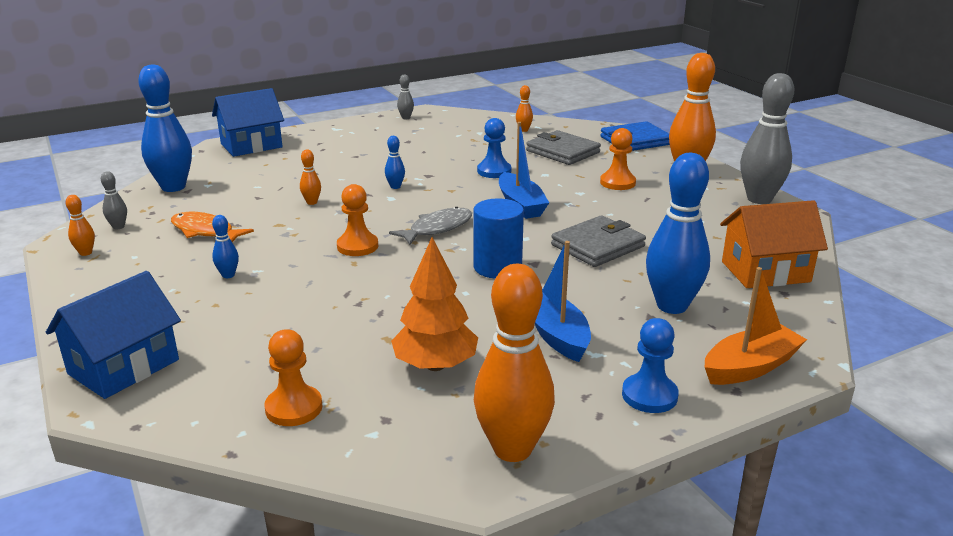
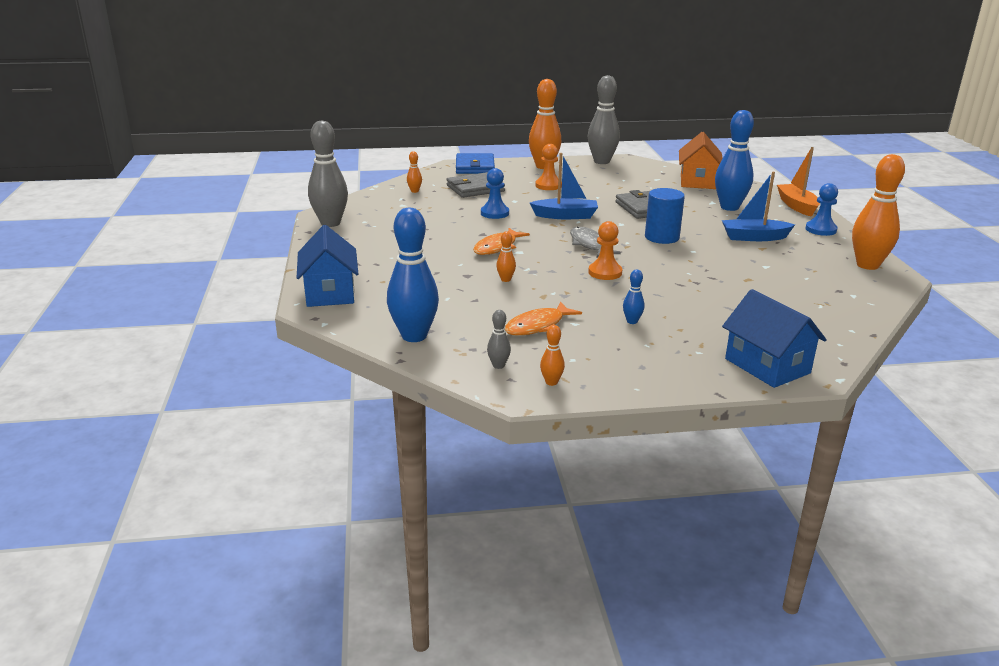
camera: 70 degrees left, 0 degrees up
orange pawn [265,329,322,426] -> none
blue bowling pin [385,136,405,189] -> orange fish [473,228,530,255]
orange tree [391,237,478,371] -> none
grey bowling pin [397,74,414,119] -> grey bowling pin [308,121,348,227], size x2.30

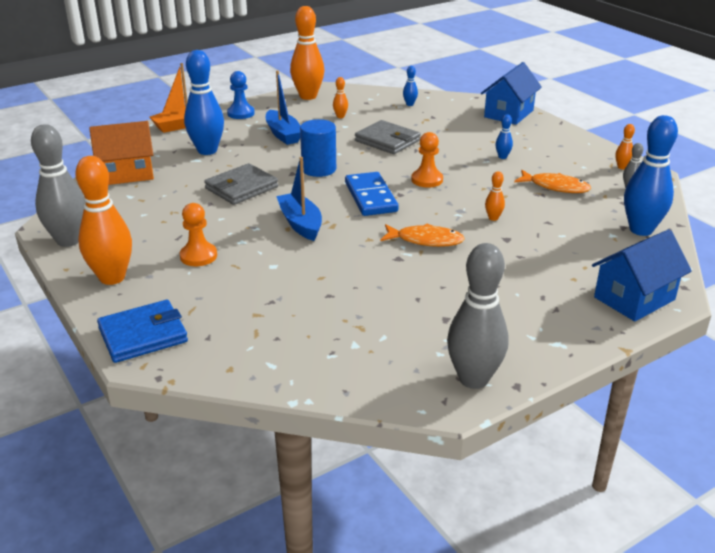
camera: 115 degrees left, 5 degrees up
orange bowling pin [407,151,422,193] -> orange bowling pin moved to [333,77,348,118]
grey wallet [446,172,505,198] -> grey wallet moved to [355,120,421,154]
blue pawn [481,168,509,219] -> none
grey fish [570,227,621,258] -> blue domino [345,172,399,216]
none -> blue bowling pin [403,66,418,106]

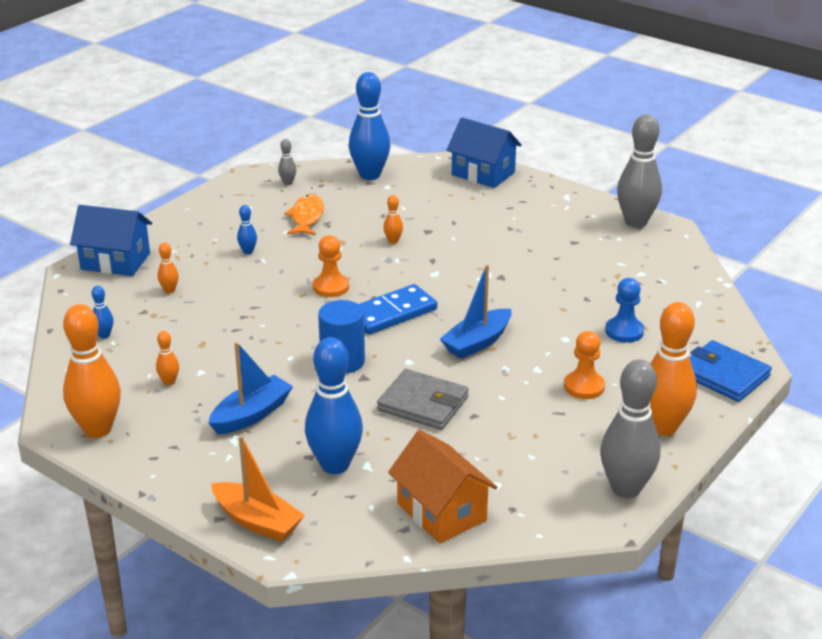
camera: 110 degrees left, 0 degrees up
blue pawn [227,71,255,119] -> blue pawn moved to [605,278,644,343]
grey wallet [355,120,421,154] -> none
orange fish [381,223,465,247] -> none
orange bowling pin [615,124,635,169] -> orange bowling pin moved to [158,242,179,293]

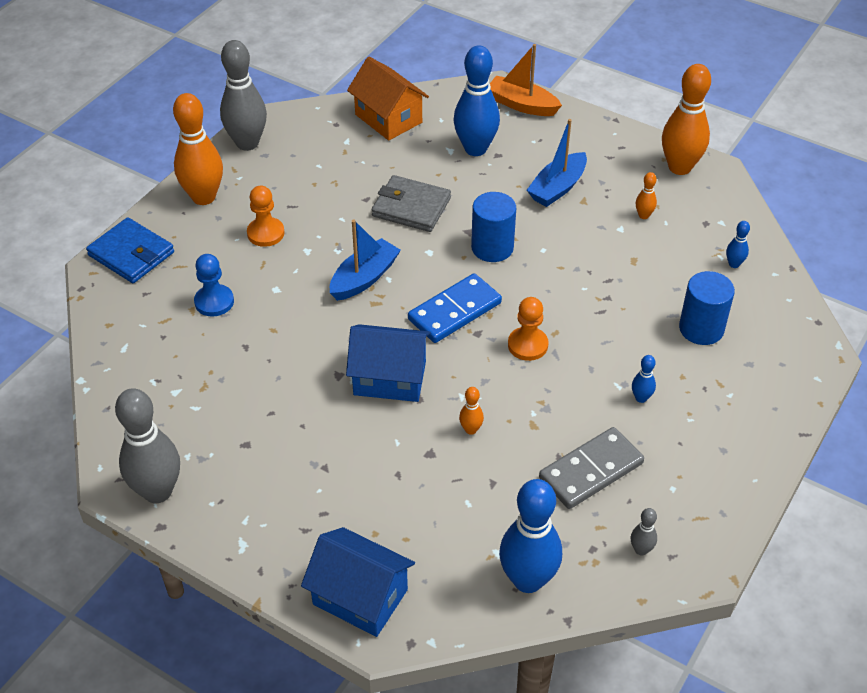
camera: 175 degrees right, 15 degrees up
blue house [70,205,152,276] -> blue house moved to [346,324,431,402]
orange bowling pin [158,242,179,293] -> blue cylinder [679,271,735,345]
orange fish [284,194,324,235] -> grey domino [539,427,644,509]

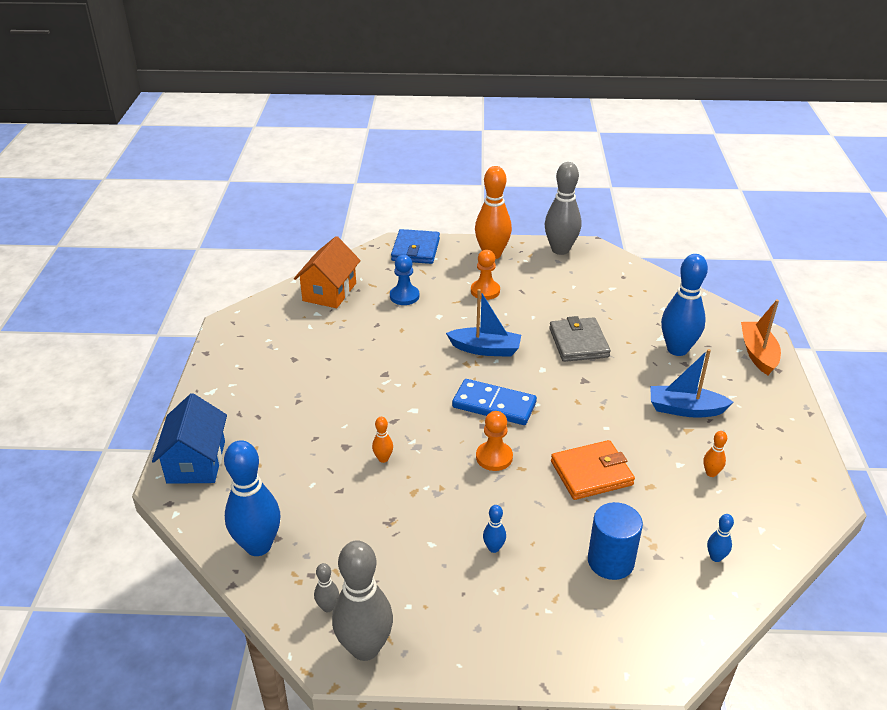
camera: 60 degrees right, 10 degrees down
grey bowling pin [115,388,180,503] -> grey bowling pin moved to [332,540,393,661]
blue house [346,324,431,402] -> none
orange house [347,57,429,140] -> orange house moved to [294,236,361,308]
blue cylinder [471,192,516,262] -> none
grey domino [539,427,644,509] -> none
orange bowling pin [662,64,711,175] -> none
none -> orange wallet [551,440,635,500]

